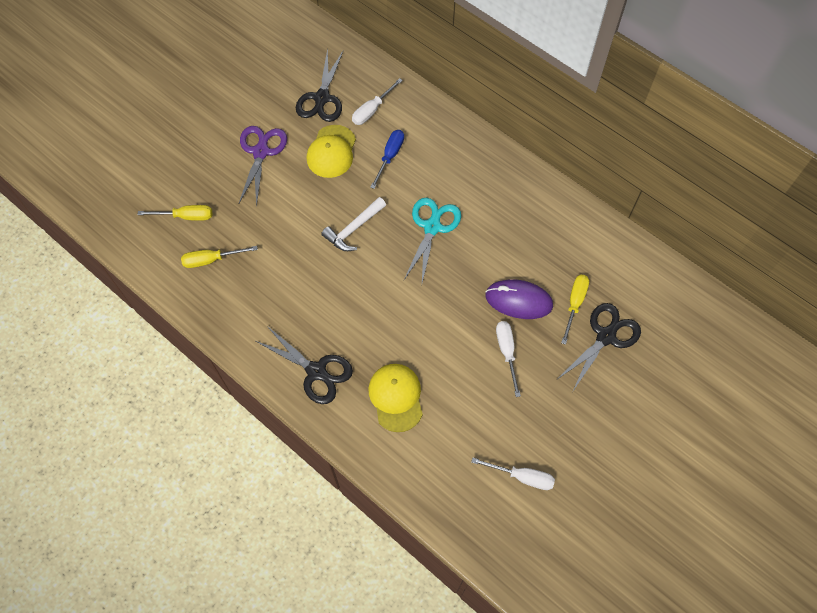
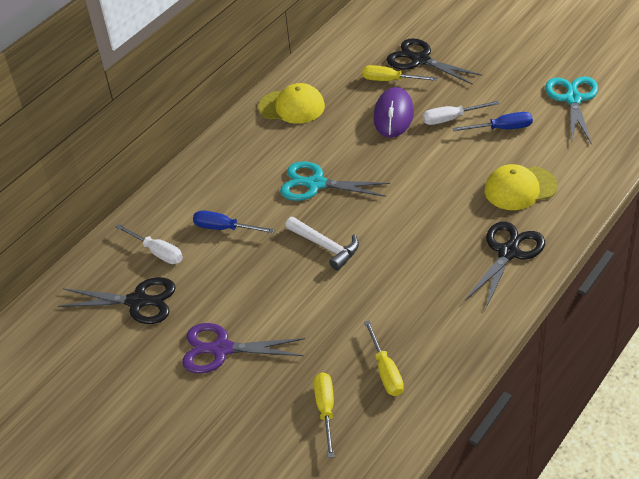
camera: 90 degrees left, 20 degrees down
yellow cap [307,125,356,178] -> yellow cap moved to [258,83,325,124]
white screwdriver [471,458,555,490] -> turquoise scissors [545,77,598,145]
none -> blue screwdriver [453,112,533,131]

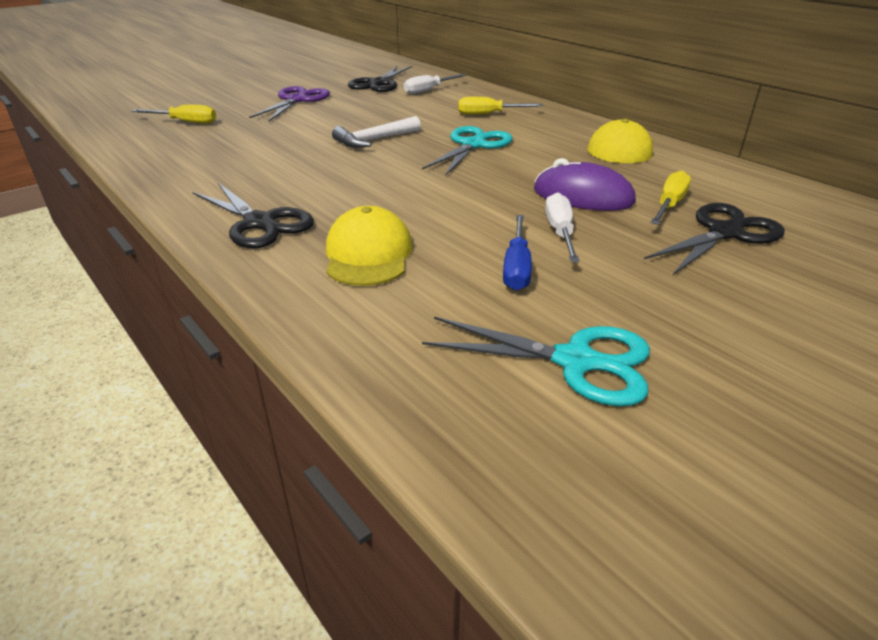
camera: 100 degrees right, 10 degrees down
blue screwdriver [193,210,275,233] -> none
yellow screwdriver [364,321,404,396] -> yellow screwdriver moved to [458,97,543,115]

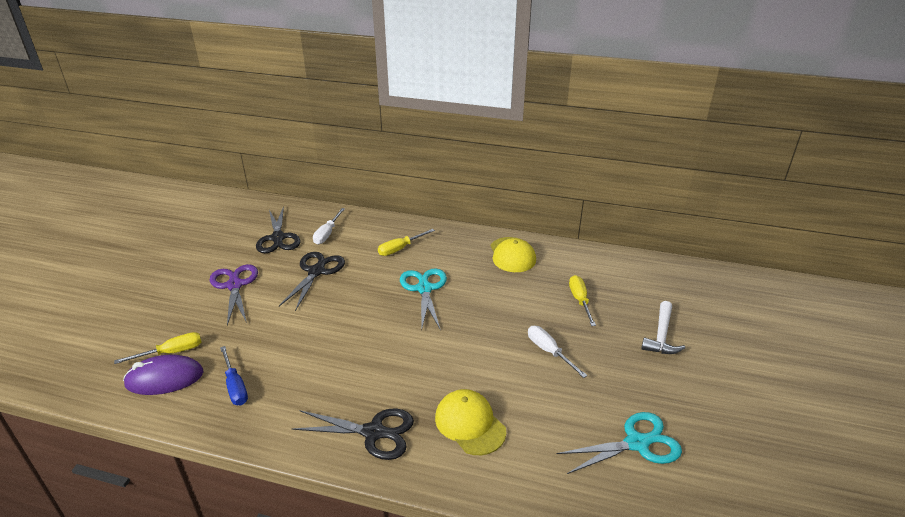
camera: 35 degrees left, 0 degrees up
white hammer [332,116,421,148] -> white hammer moved to [641,301,685,354]
blue screwdriver [503,215,532,291] -> blue screwdriver moved to [220,346,248,405]
purple mouse [534,158,636,211] -> purple mouse moved to [123,355,203,395]
black scissors [644,203,785,275] -> black scissors moved to [279,252,345,311]

